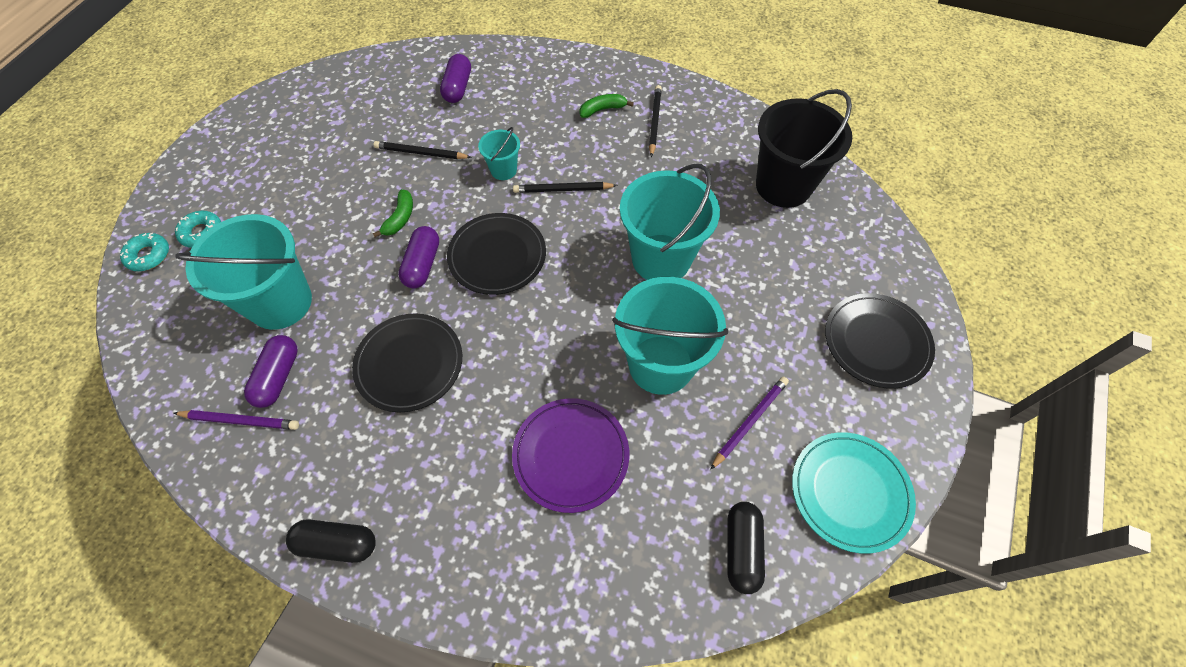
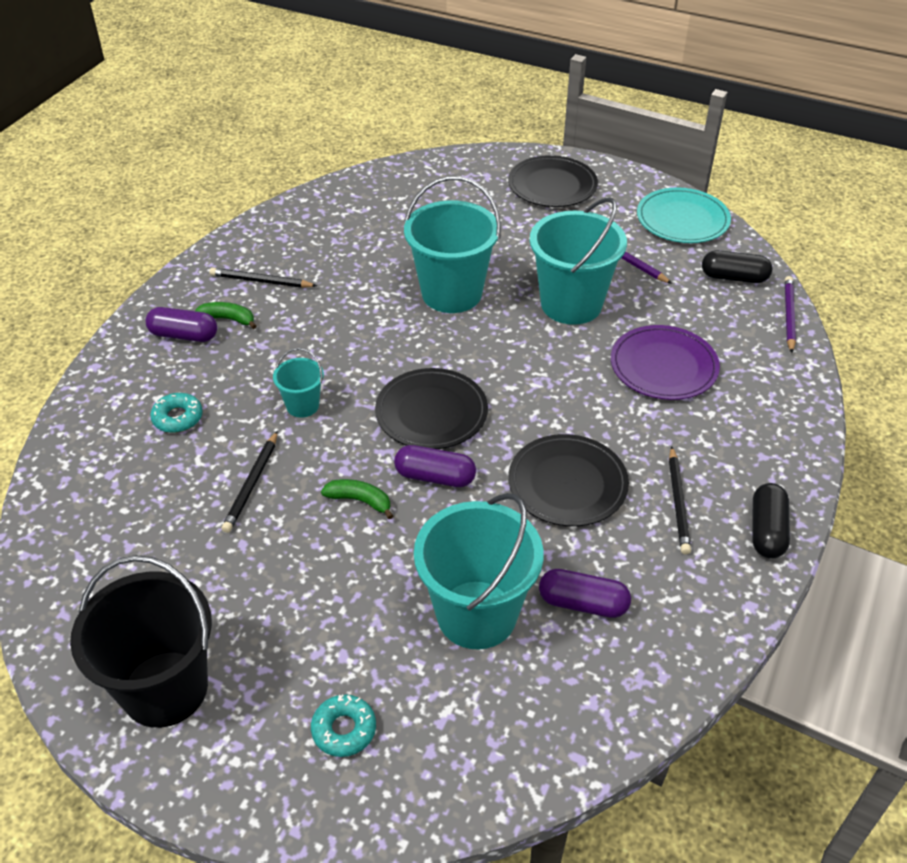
camera: 85 degrees left, 15 degrees down
turquoise donut [120,233,169,271] -> turquoise donut moved to [150,393,203,433]
purple pencil [174,410,299,430] -> purple pencil moved to [785,276,796,353]
purple capsule [440,54,471,103] -> purple capsule moved to [145,307,217,342]
black pencil [513,182,618,193] -> black pencil moved to [669,446,691,555]
green banana [579,94,634,118] -> green banana turned 120 degrees clockwise [195,302,256,329]
black bucket [756,89,852,208] -> black bucket moved to [70,555,212,728]

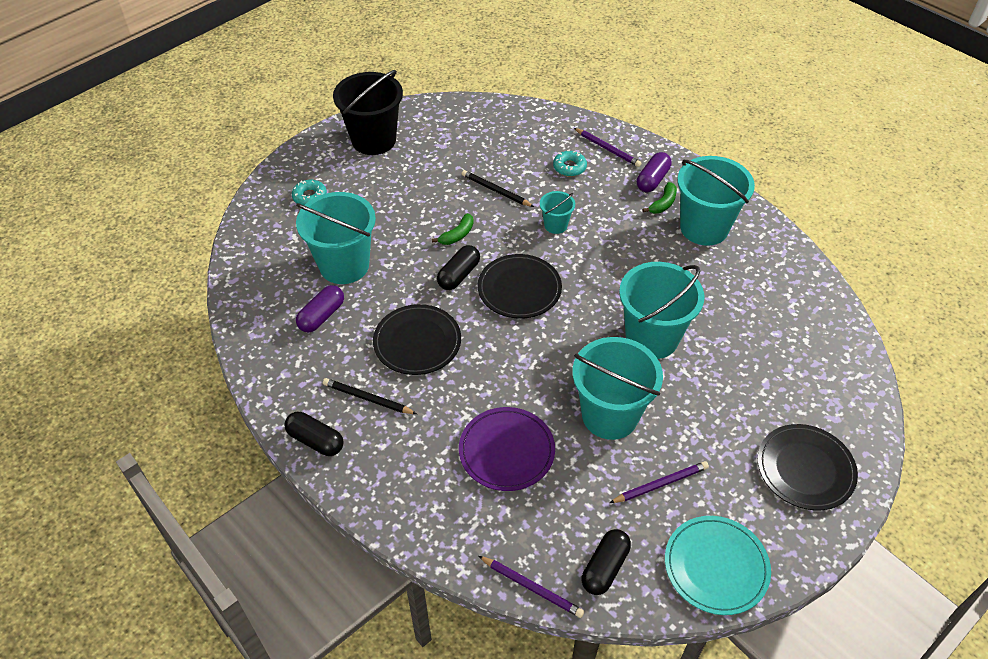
camera: 110 degrees right, 5 degrees up
black pencil [210,268,317,288] -> turquoise bucket [677,156,755,246]
purple capsule [394,445,476,487] -> black capsule [437,245,480,290]
none -> purple pencil [574,128,642,167]

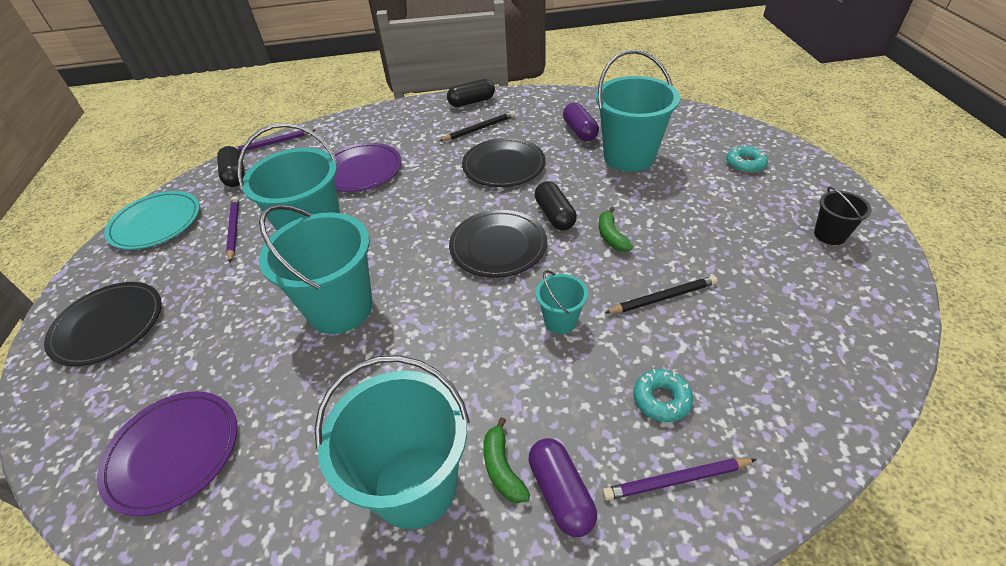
camera: 130 degrees right, 5 degrees down
black bucket [333,70,403,155] -> black bucket [814,187,872,245], size x0.48
purple pencil [609,461,709,503] -> purple pencil turned 150 degrees clockwise [226,196,239,263]
none -> purple plate [97,391,237,516]

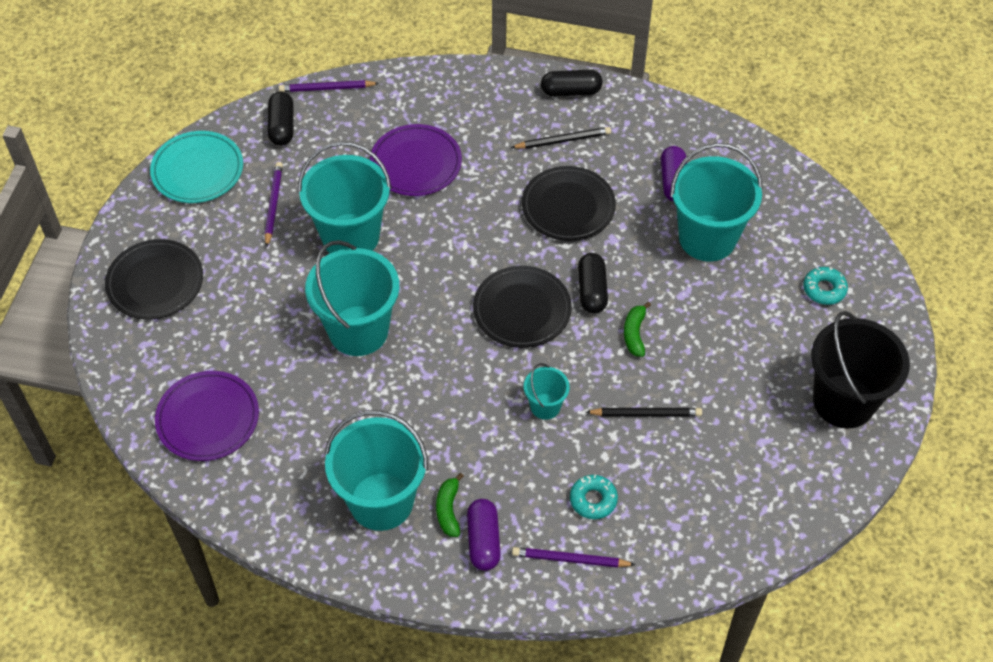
camera: 15 degrees right, 10 degrees up
black bucket [814,187,872,245] -> black bucket [811,311,910,429], size x2.06

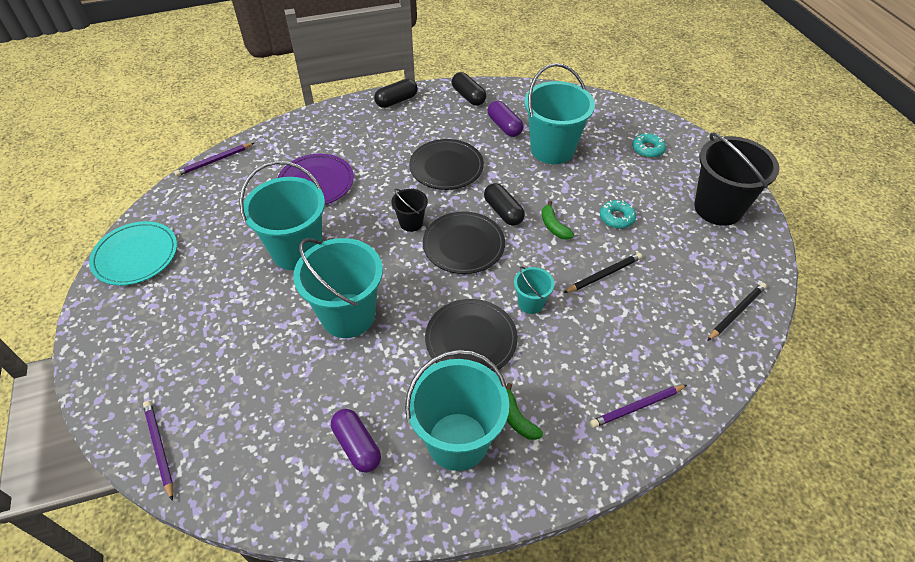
camera: 30 degrees left, 5 degrees down
black plate [105,239,203,319] -> black plate moved to [425,299,518,372]
purple plate [155,371,259,461] -> none
purple pencil [265,162,283,248] -> purple pencil moved to [143,401,173,501]
black capsule [268,92,294,146] -> black capsule moved to [452,72,486,106]
purple capsule [467,499,501,571] -> purple capsule moved to [331,409,381,473]
black pencil [511,127,611,149] -> black pencil moved to [707,283,767,341]
turquoise donut [570,474,618,519] -> turquoise donut moved to [600,200,636,229]
none -> black bucket [391,189,428,232]

